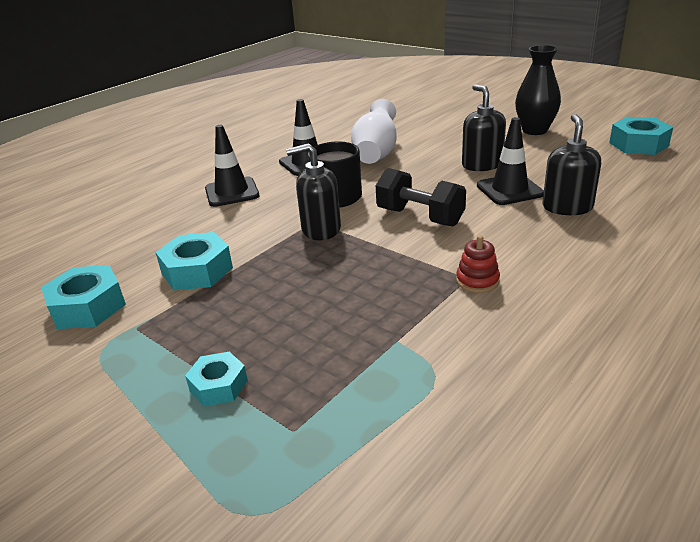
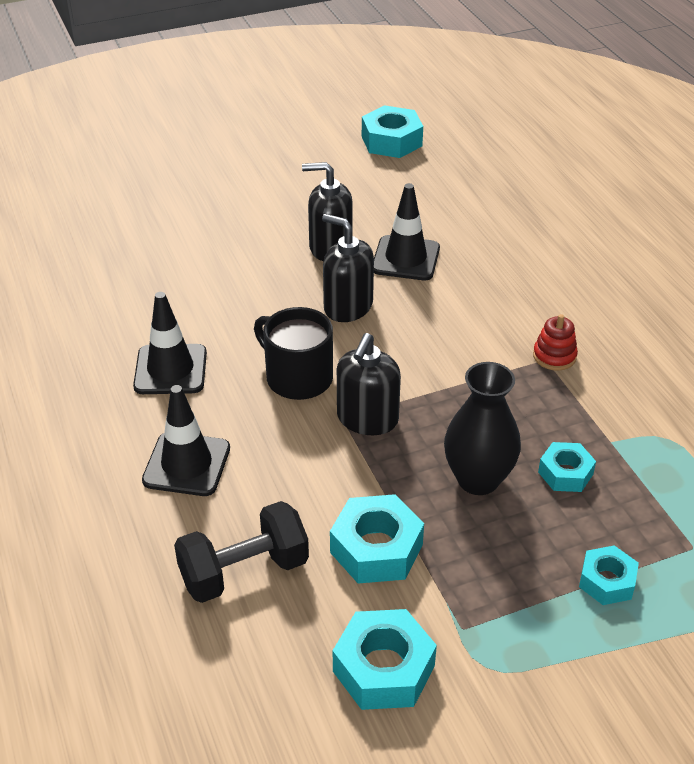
camera: 65 degrees left, 10 degrees up
white vase [351,99,397,164] -> none
black dumbbell [376,168,466,226] -> black dumbbell moved to [174,501,309,603]
black vase [515,45,561,135] -> black vase moved to [444,362,521,495]
black soap dispenser [543,114,601,215] -> black soap dispenser moved to [322,214,374,322]
none -> turquoise nut [538,442,596,492]

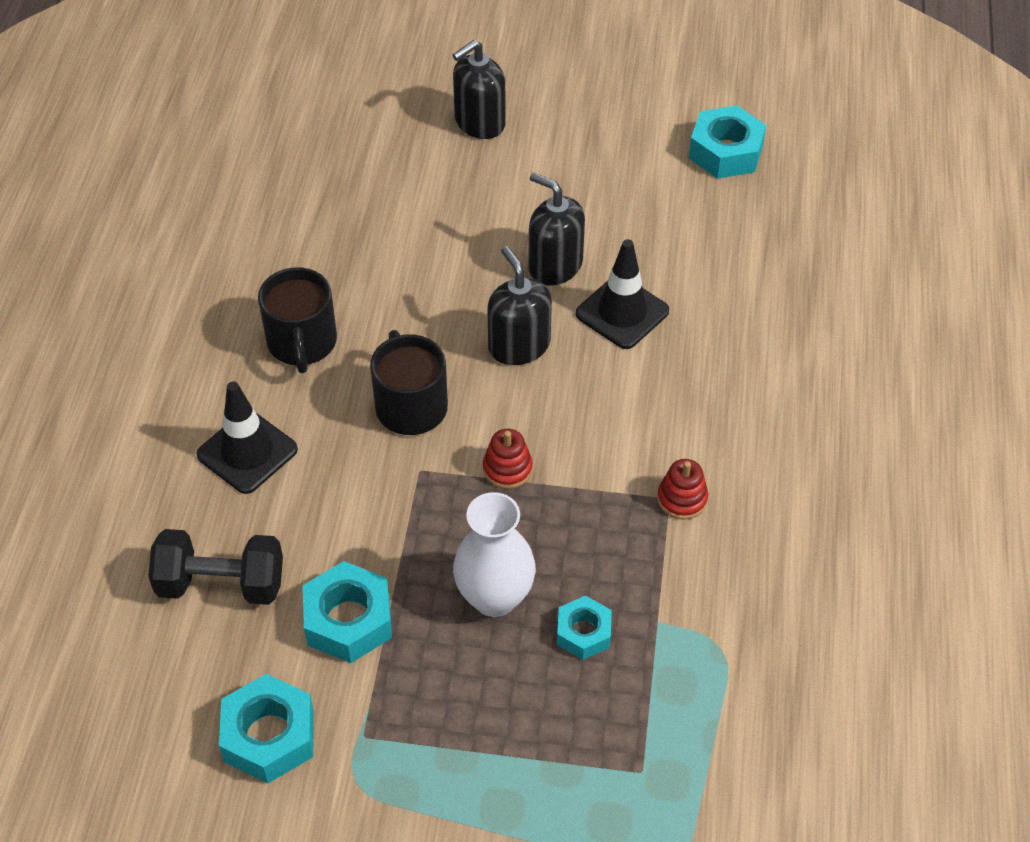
camera: 30 degrees right, 10 degrees up
black traffic cone [133,292,207,394] -> black mug [258,267,337,373]
black soap dispenser [337,333,401,435] -> black soap dispenser moved to [453,40,506,139]
black vase [444,362,521,495] -> white vase [453,492,536,617]
turquoise nut [579,545,639,605] -> none
none -> red stacking toy [483,429,533,489]

